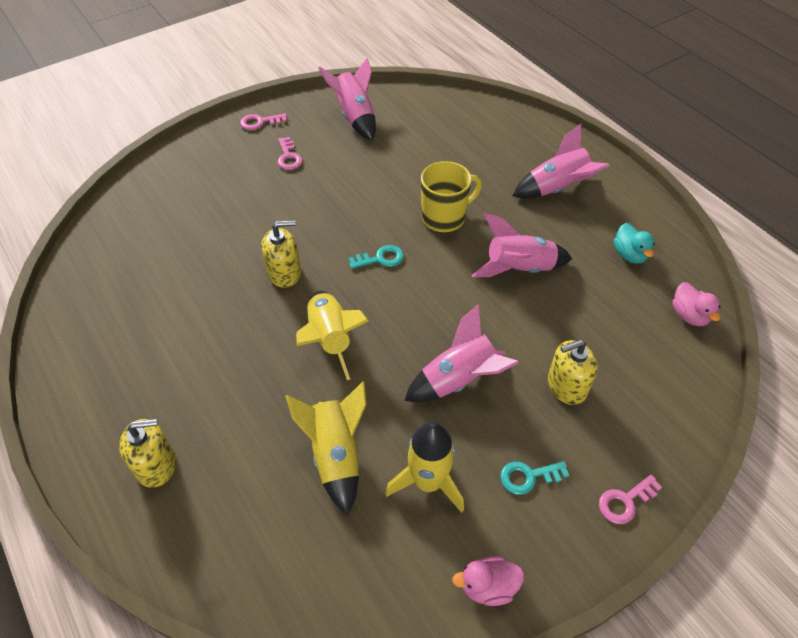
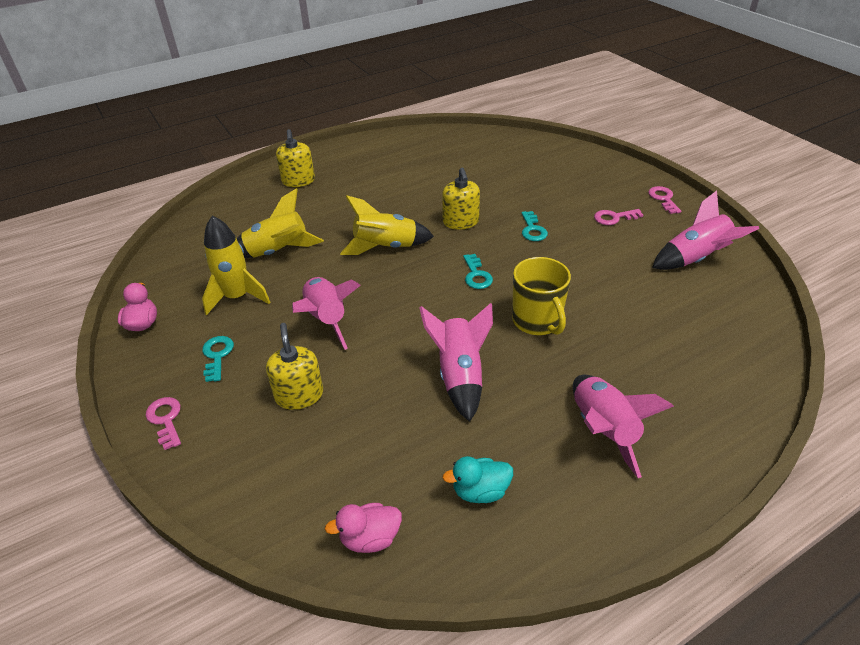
camera: 95 degrees right, 10 degrees down
none -> turquoise key [522,211,548,241]

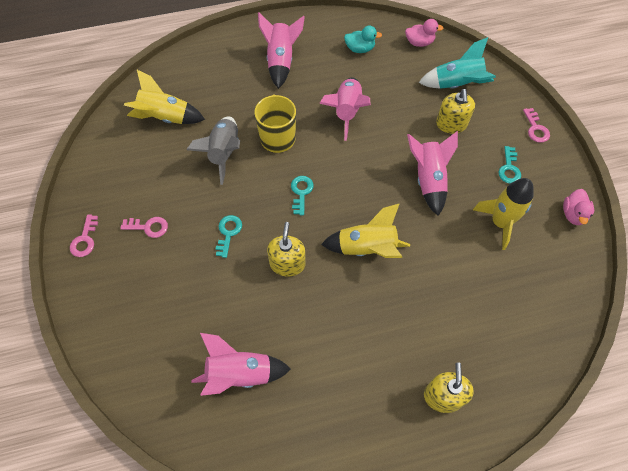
camera: 165 degrees left, 20 degrees up
yellow rocket [237,188,324,258] -> yellow rocket moved to [124,70,205,124]
pink rocket [652,191,759,270] -> pink rocket moved to [192,333,291,396]
none -> grey rocket [187,116,240,185]
none -> turquoise rocket [418,37,496,89]

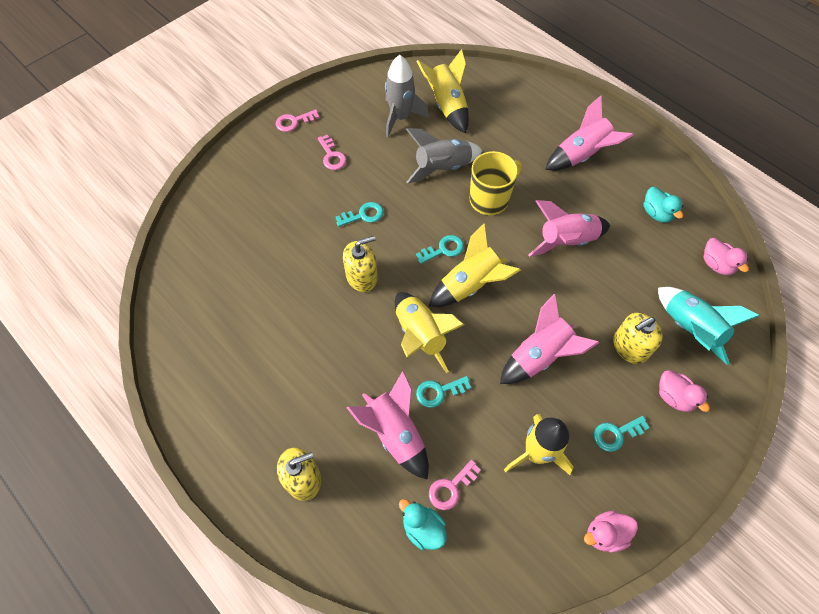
camera: 60 degrees right, 0 degrees up
pink rocket [192,333,291,396] -> pink rocket moved to [347,371,429,479]
pink key [523,108,550,143] -> pink key moved to [429,460,481,510]
none -> grey rocket [385,55,429,137]
none -> turquoise duck [399,499,447,550]
none -> turquoise key [416,376,471,408]
none -> yellow rocket [429,224,521,307]
none -> pink duck [659,370,710,412]

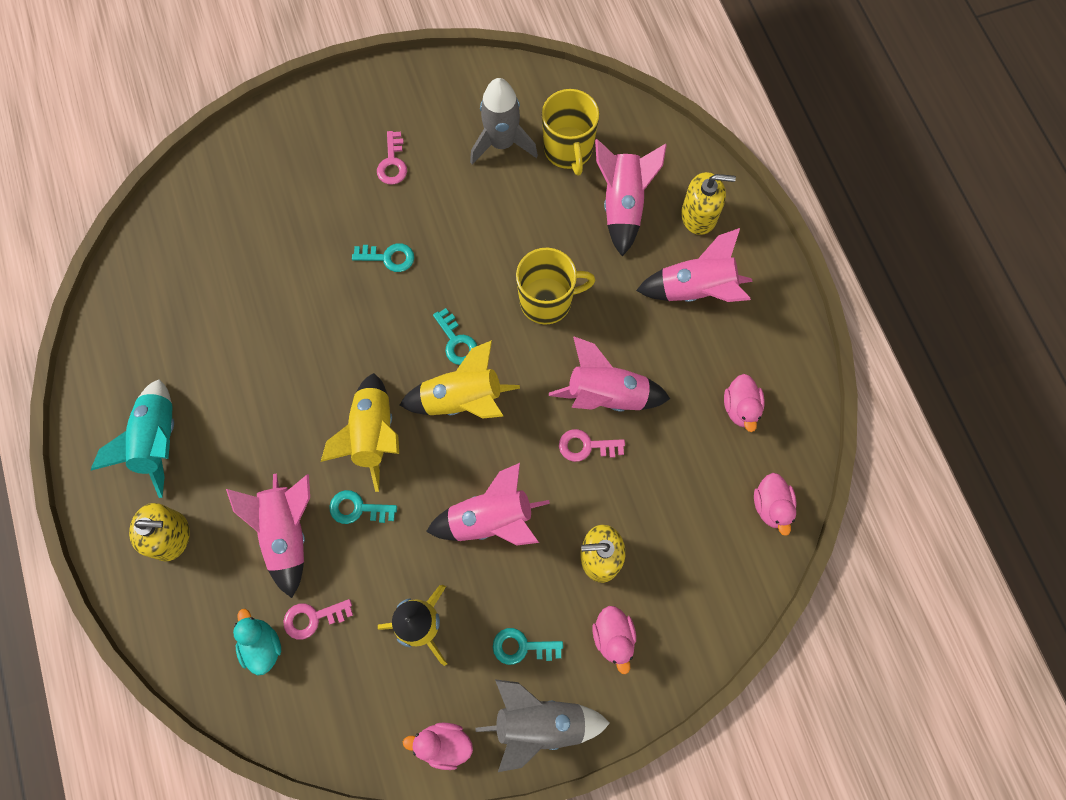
camera: 25 degrees right, 10 degrees up
pink key [276,109,320,132] -> pink key moved to [559,429,625,462]
yellow soap dispenser [343,236,378,292] -> yellow soap dispenser moved to [681,172,736,235]
grey rocket [406,128,482,184] -> grey rocket moved to [476,679,610,772]
yellow rocket [416,49,469,134] -> yellow mug [542,89,599,176]
turquoise key [416,235,464,264] -> turquoise key turned 60 degrees clockwise [433,308,477,365]
turquoise duck [643,187,683,223] -> pink duck [724,374,765,432]
turquoise rocket [658,287,760,365] -> turquoise rocket moved to [91,379,174,498]
none -> pink rocket [595,139,667,256]

